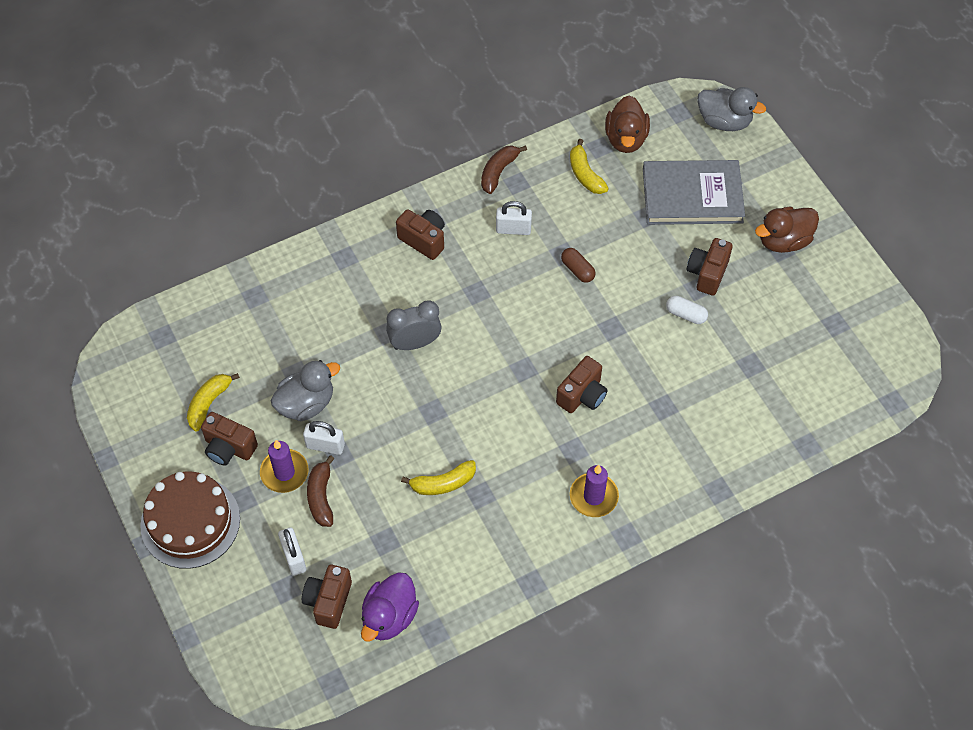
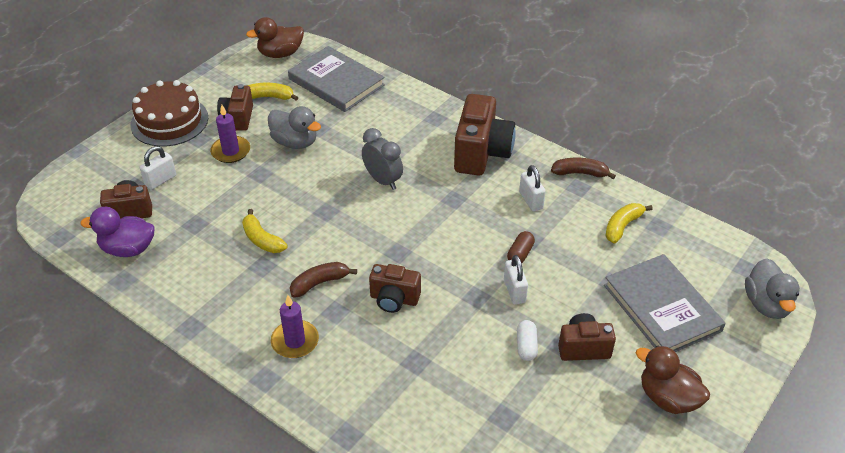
camera: 65 degrees right, 15 degrees down
white padlock [303,421,345,455] -> white padlock moved to [504,255,528,305]
brown banana [307,455,334,527] -> brown banana moved to [290,262,357,298]
brown camera [396,209,445,260] -> brown camera [454,94,516,176], size x1.69
brown duck [605,95,650,153] -> brown duck moved to [246,17,304,58]
none -> grey book [288,46,385,112]

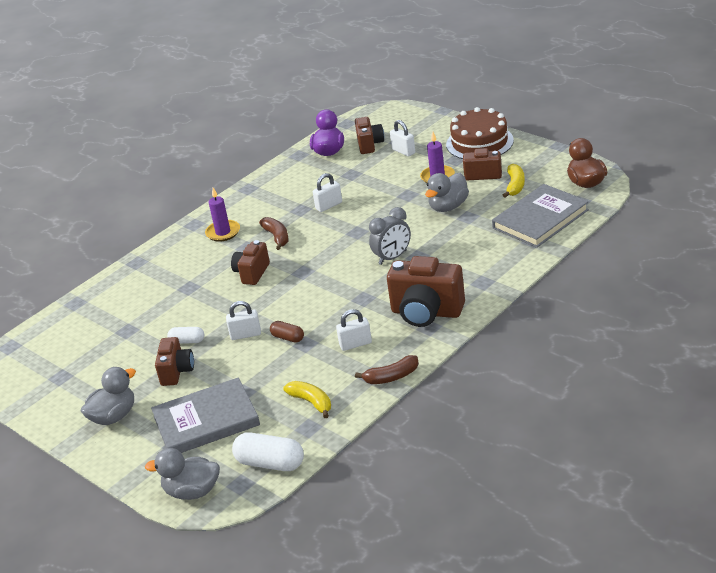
camera: 100 degrees right, 10 degrees down
yellow banana [242,209,288,253] -> white padlock [313,173,342,212]
brown banana [551,158,616,179] -> brown banana turned 60 degrees clockwise [355,355,419,384]
brown duck [636,345,710,414] -> grey duck [81,367,136,425]
none -> white capsule [232,432,304,471]

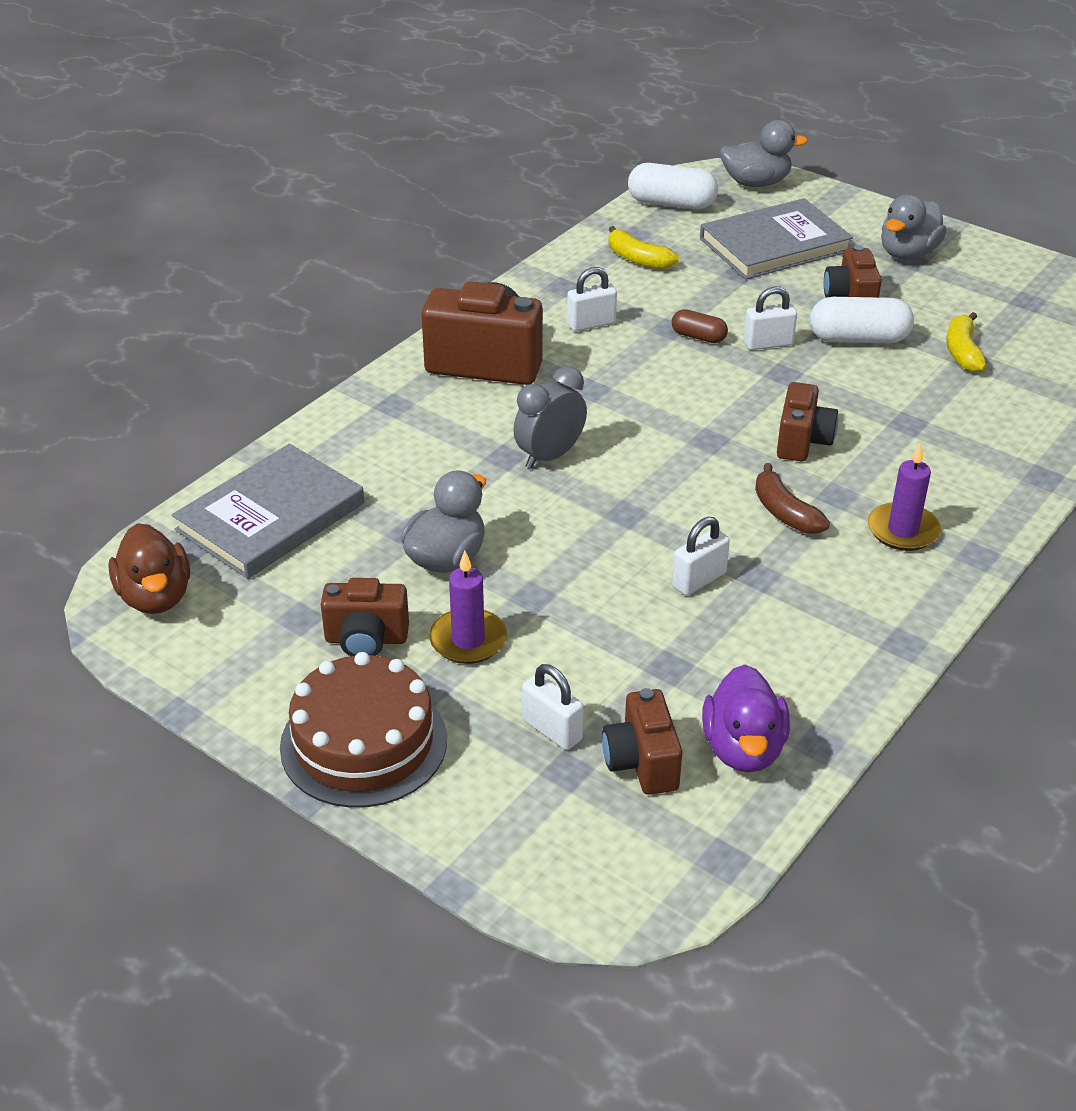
camera: 170 degrees right, 5 degrees up
white capsule [167,327,204,344] -> white capsule [810,297,914,343], size x1.75
brown banana [355,355,419,384] -> none
yellow banana [503,164,525,198] -> yellow banana moved to [946,312,987,372]

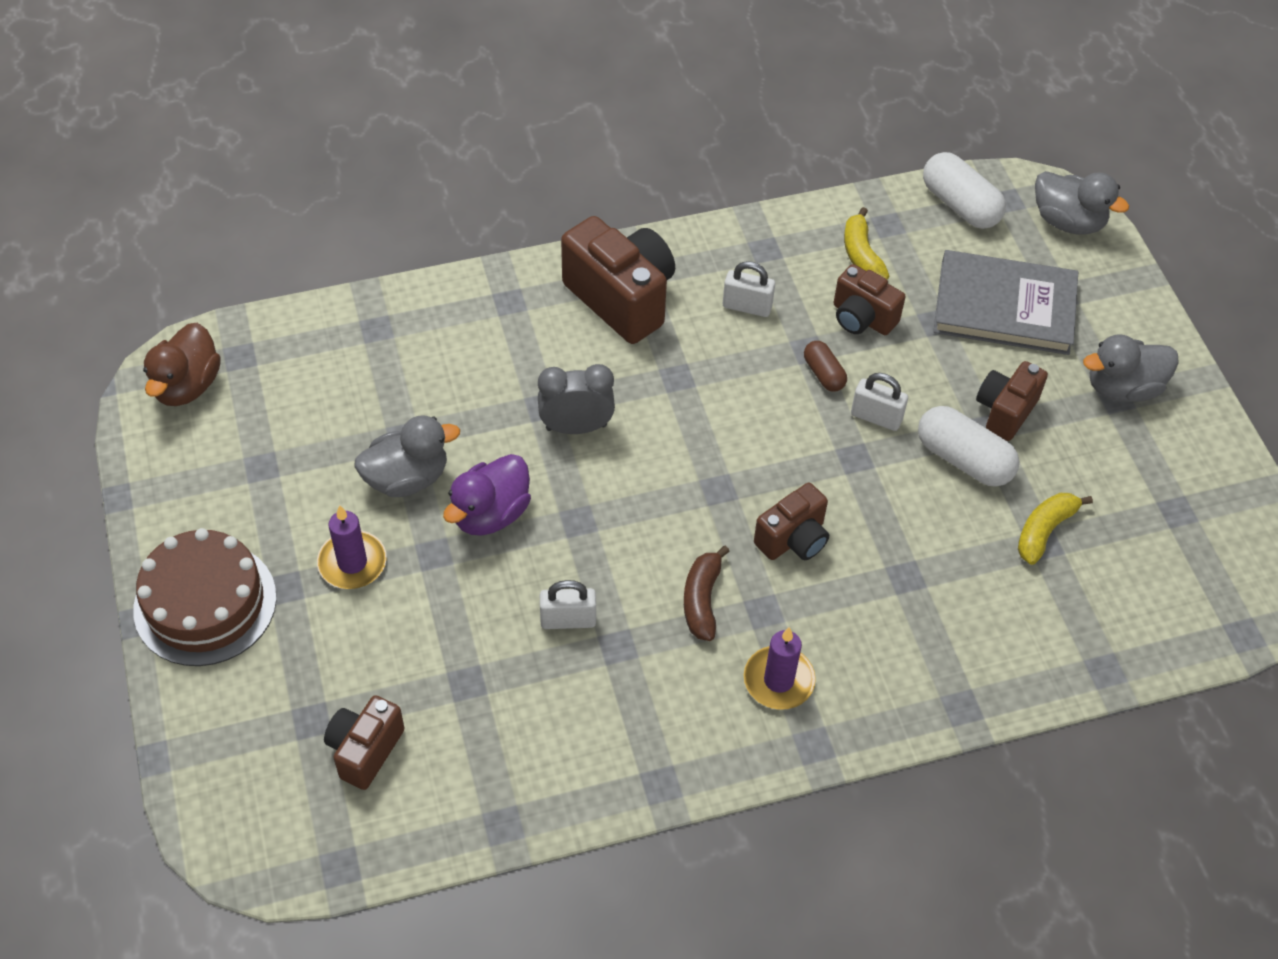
camera: 35 degrees right, 15 degrees up
grey book [172,443,364,579] -> none
brown camera [321,578,409,656] -> brown camera moved to [834,264,905,335]
white padlock [522,664,584,750] -> none
purple duck [702,665,790,772] -> purple duck moved to [443,454,531,536]

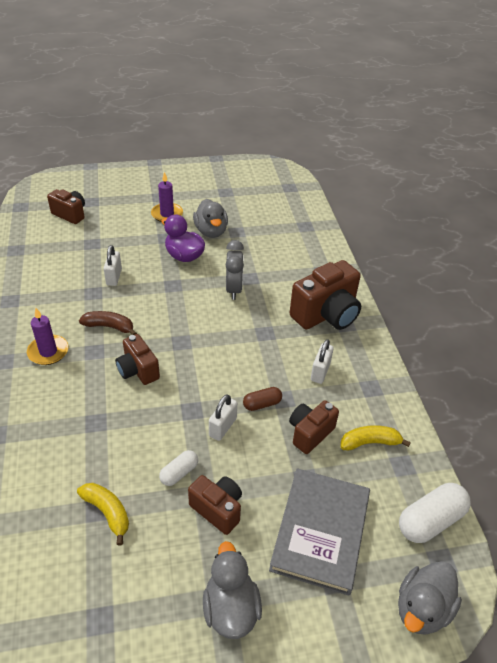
camera: 95 degrees right, 10 degrees down
brown cake [133,528,277,666] -> none
brown duck [143,323,221,406] -> none
white capsule [918,406,1019,487] -> white capsule [159,450,198,486], size x0.57

